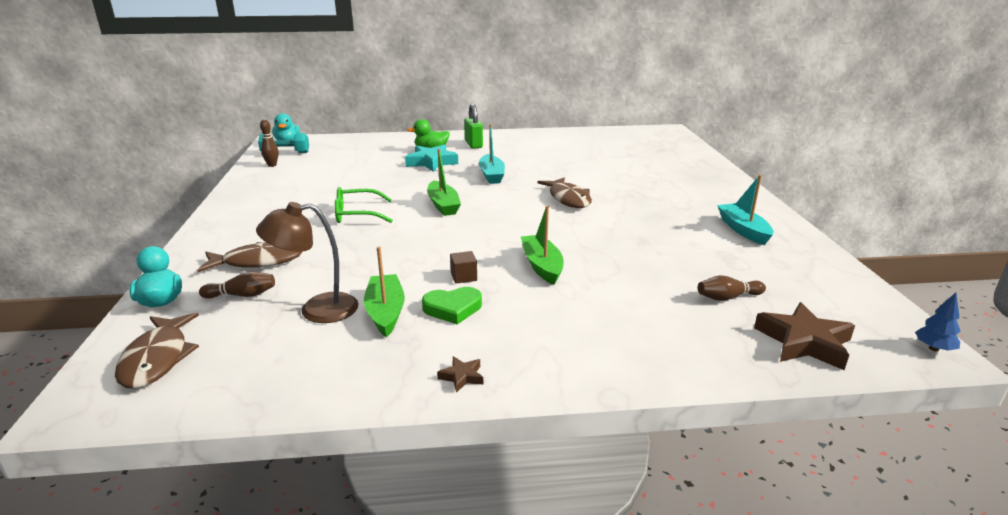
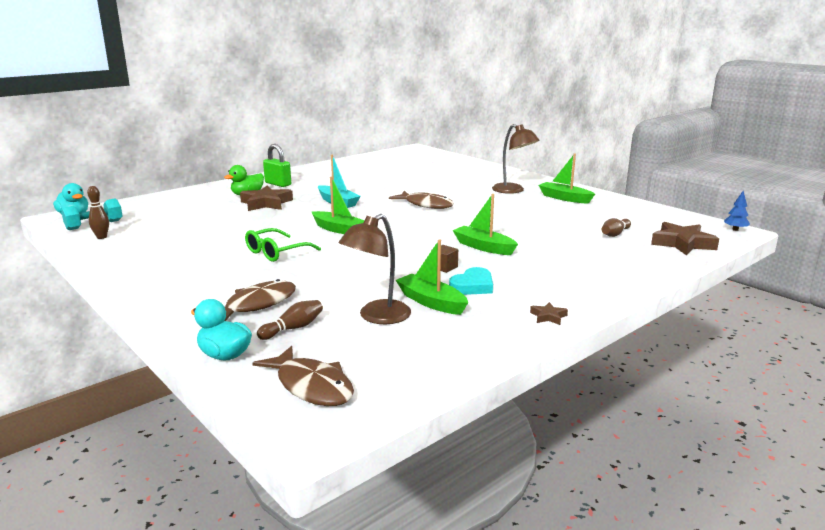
camera: 35 degrees left, 5 degrees down
turquoise star [405,145,458,172] -> brown star [240,186,293,211]
green heart [422,287,482,324] -> turquoise heart [449,267,493,295]
turquoise boat [717,175,773,245] -> green boat [539,154,595,204]
none -> brown lamp [492,124,540,194]

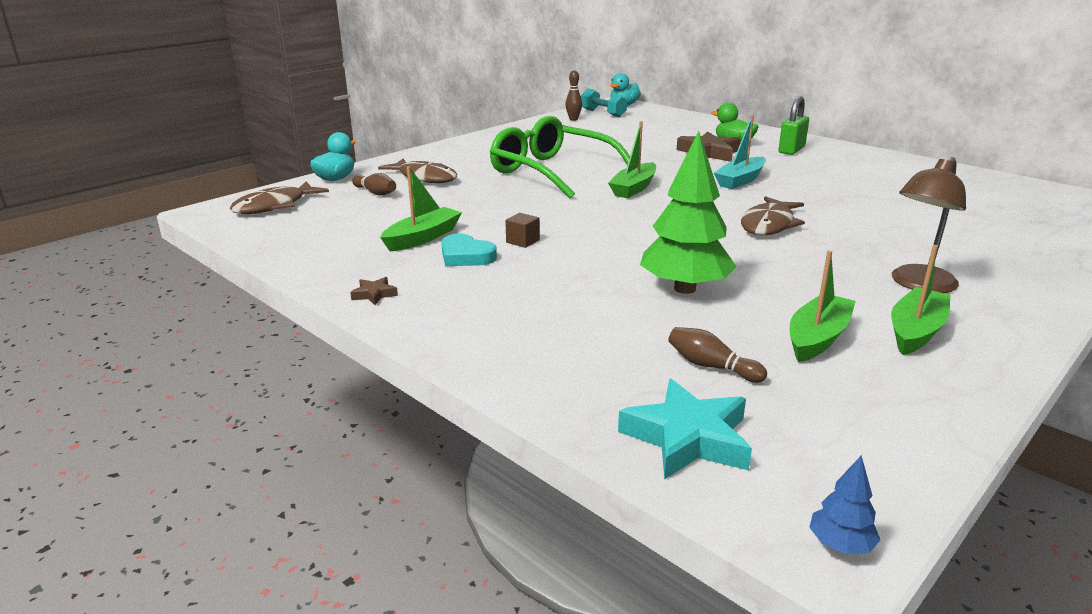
camera: 85 degrees right, 5 degrees up
green glasses [245,228,321,262] -> green glasses [490,116,630,198], size x1.82
brown lamp [339,214,411,324] -> none
green boat [452,194,518,255] -> green boat moved to [790,251,856,362]
brown star [651,222,719,256] -> turquoise star [618,379,752,480]
none -> green tree [640,131,737,294]

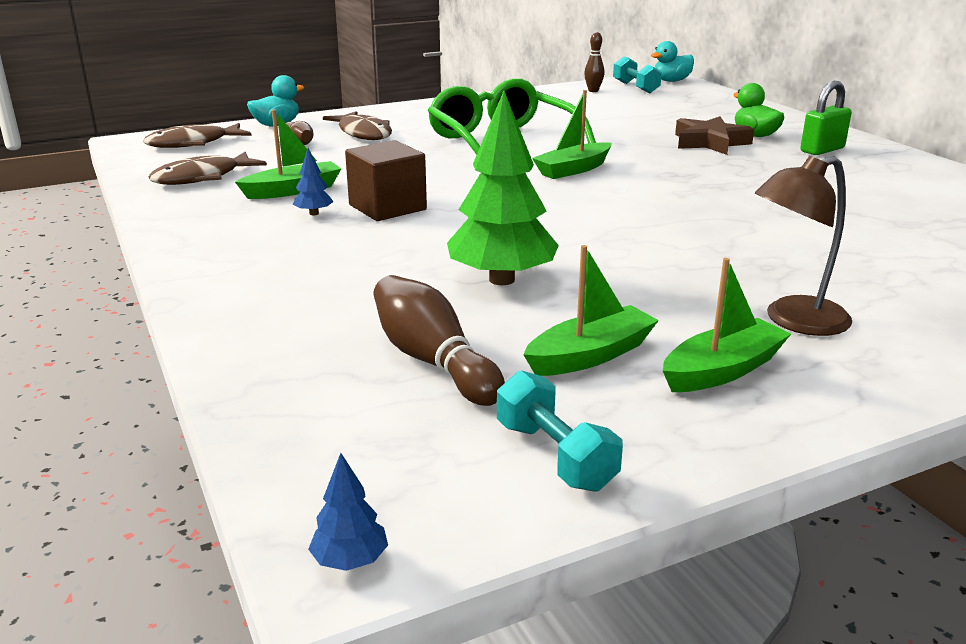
camera: 20 degrees right, 0 degrees up
brown star [350,277,398,305] -> none
turquoise heart [441,234,497,266] -> blue tree [293,148,333,215]
brown cube [505,213,540,248] -> brown cube [345,140,427,221], size x2.09
turquoise star [618,379,752,480] -> none
brown bowling pin [668,327,767,383] -> brown bowling pin [374,275,505,406], size x1.70
turquoise boat [714,115,766,189] -> none
brown fish [741,196,805,236] -> brown fish moved to [149,152,267,185]
none -> turquoise dumbbell [497,370,623,492]

